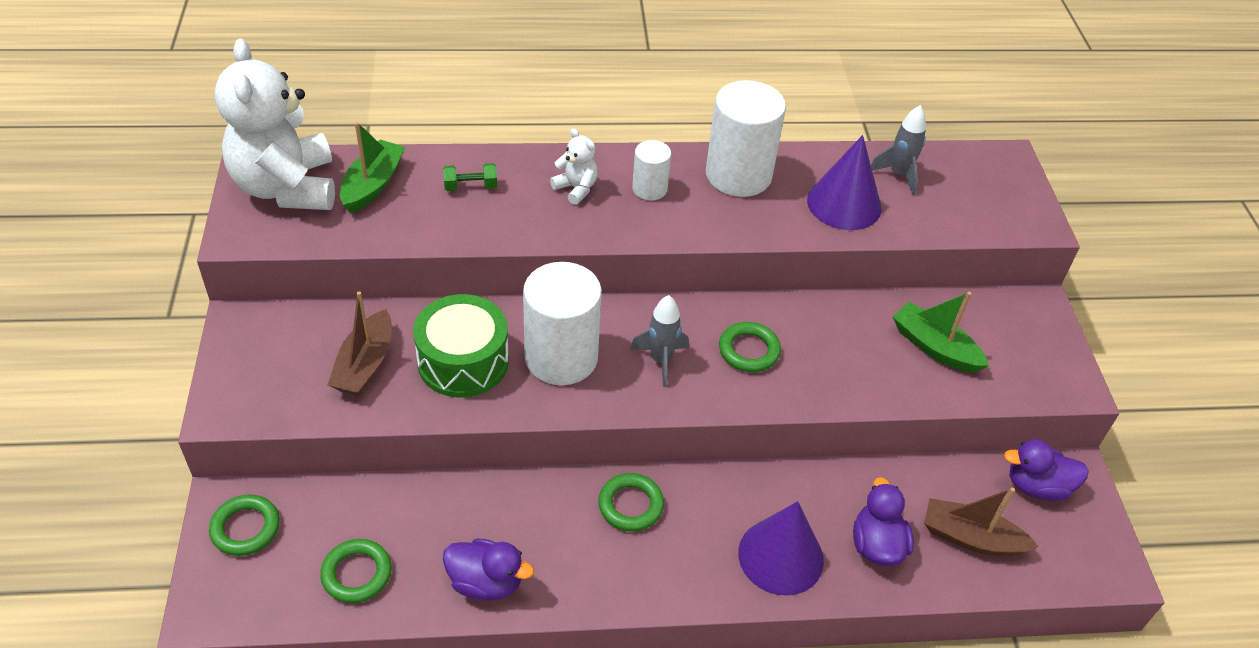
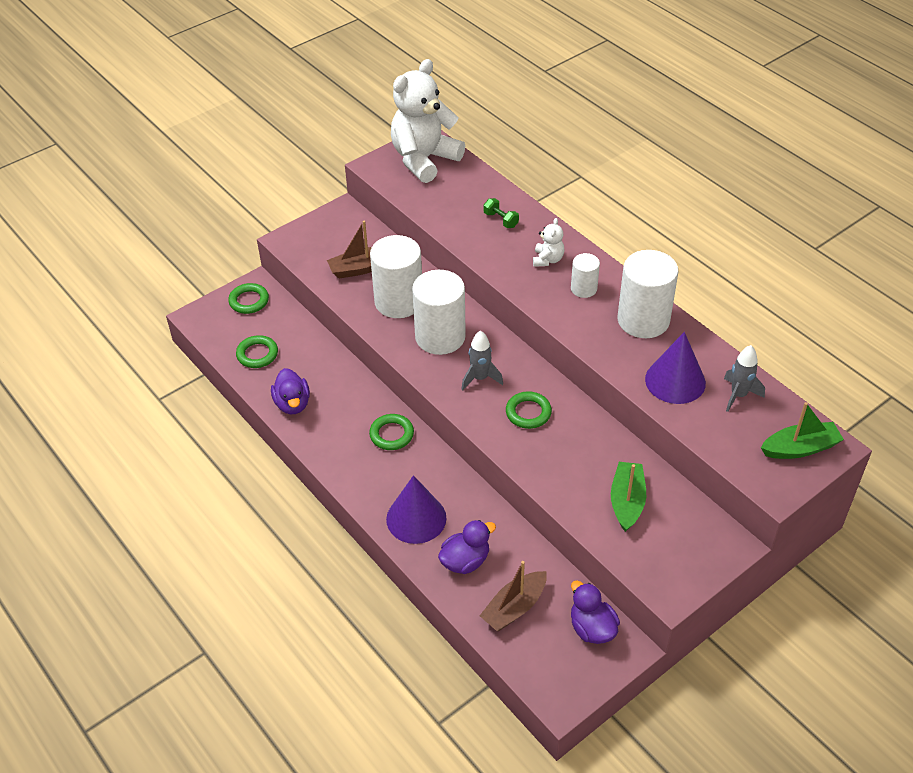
camera: 60 degrees right, 0 degrees up
green boat [340,122,405,213] -> green boat moved to [761,402,844,459]
green drum [413,294,509,397] -> white cylinder [370,235,422,318]
brown boat [924,488,1039,556] -> brown boat turned 120 degrees counterclockwise [480,561,547,631]

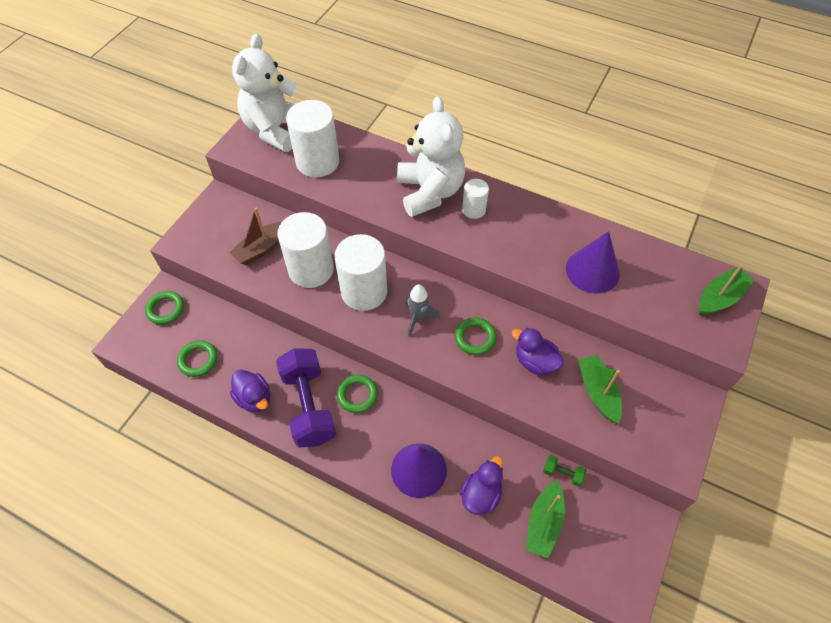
camera: 25 degrees left, 10 degrees up
brown boat [480,561,547,631] -> green boat [526,480,565,558]
green dumbbell [484,198,519,228] -> green dumbbell moved to [543,455,586,487]
white teddy bear [533,218,564,267] -> white teddy bear [397,96,465,217], size x2.35
purple duck [571,581,620,644] -> purple duck moved to [512,328,564,376]
white cylinder [618,250,678,338] -> white cylinder moved to [286,100,339,177]
grey rocket [724,345,765,412] -> none
none -> purple dumbbell [276,348,336,448]

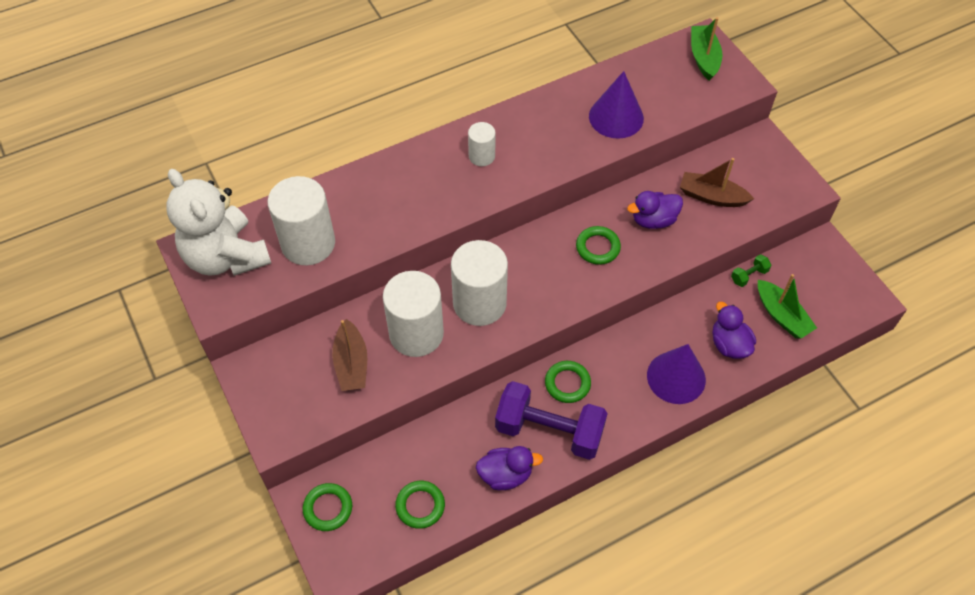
camera: 55 degrees left, 0 degrees up
white teddy bear [397,96,465,217] -> none
grey rocket [406,284,440,337] -> none
green boat [578,355,622,423] -> brown boat [680,158,754,207]

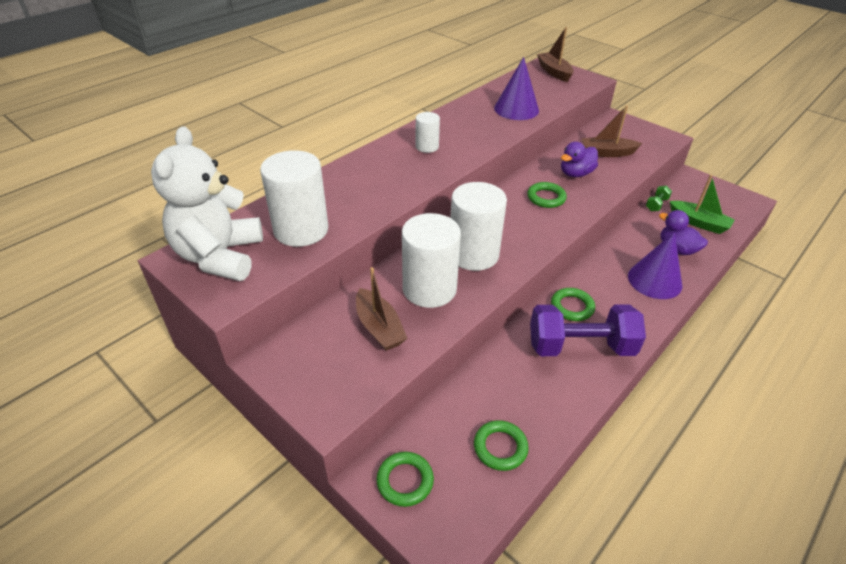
camera: 20 degrees left, 15 degrees down
white teddy bear [166,169,271,276] -> white teddy bear turned 60 degrees clockwise [151,126,263,281]
purple duck [476,446,543,490] -> none
green boat [691,17,722,81] -> brown boat [537,27,574,82]

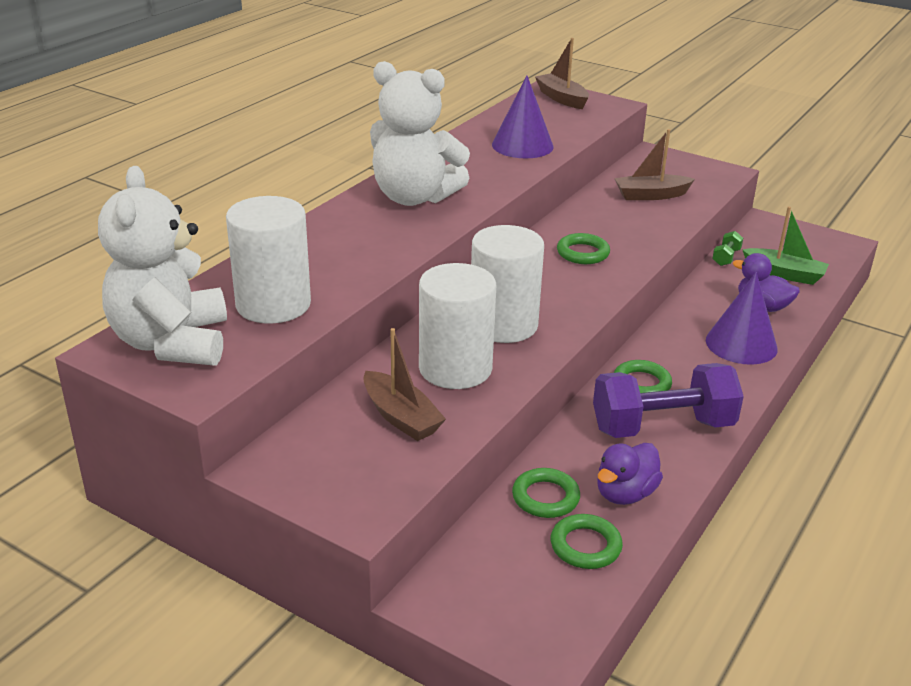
camera: 10 degrees left, 10 degrees down
green ring [376,452,434,507] -> green ring moved to [512,468,580,518]
white cylinder [416,112,440,153] -> white teddy bear [370,61,470,206]
purple duck [561,142,598,177] -> purple duck moved to [597,443,663,505]

